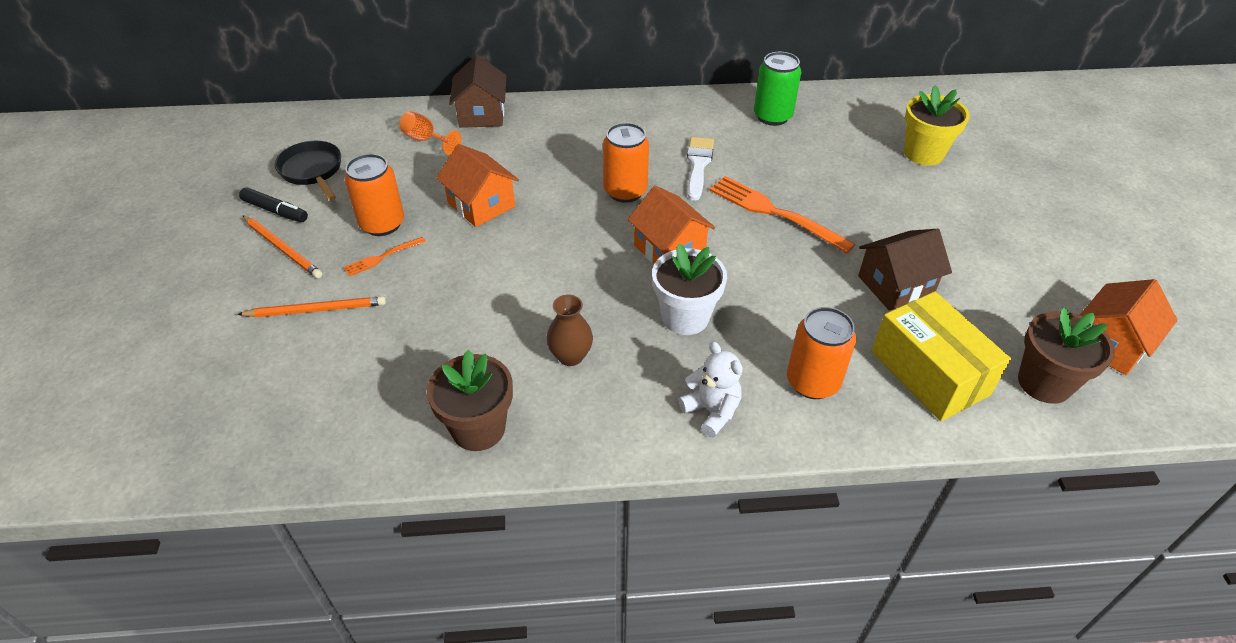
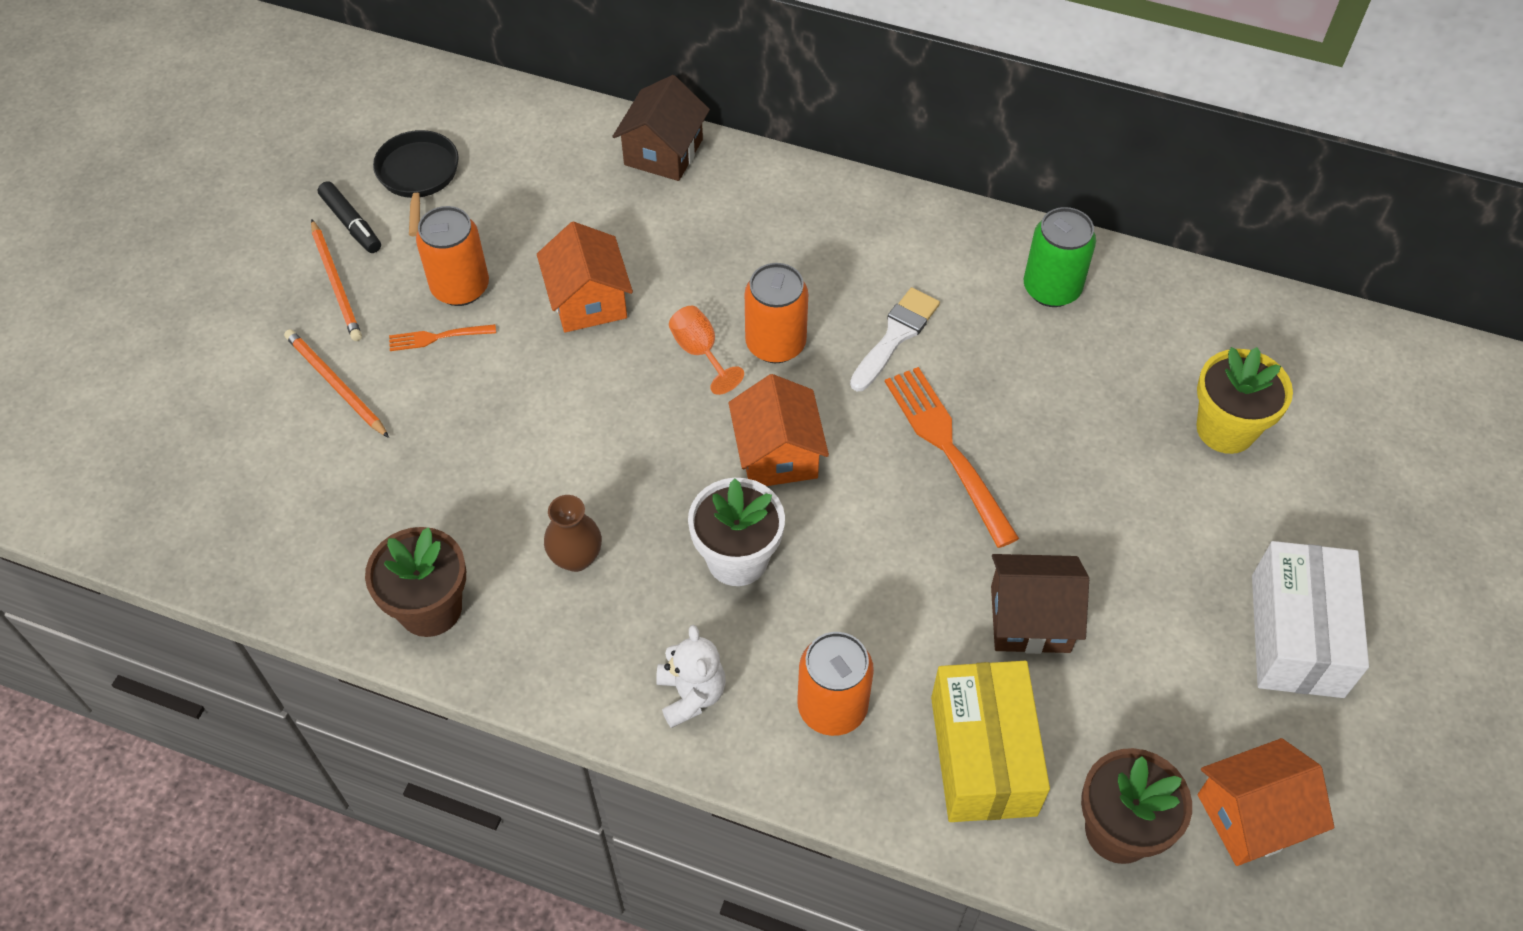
camera: 25 degrees right, 10 degrees up
orange pencil [237,296,386,317] -> orange pencil turned 150 degrees counterclockwise [284,329,389,438]
orange goblet [399,111,461,155] -> orange goblet moved to [669,306,744,395]
none -> white box [1252,541,1369,698]

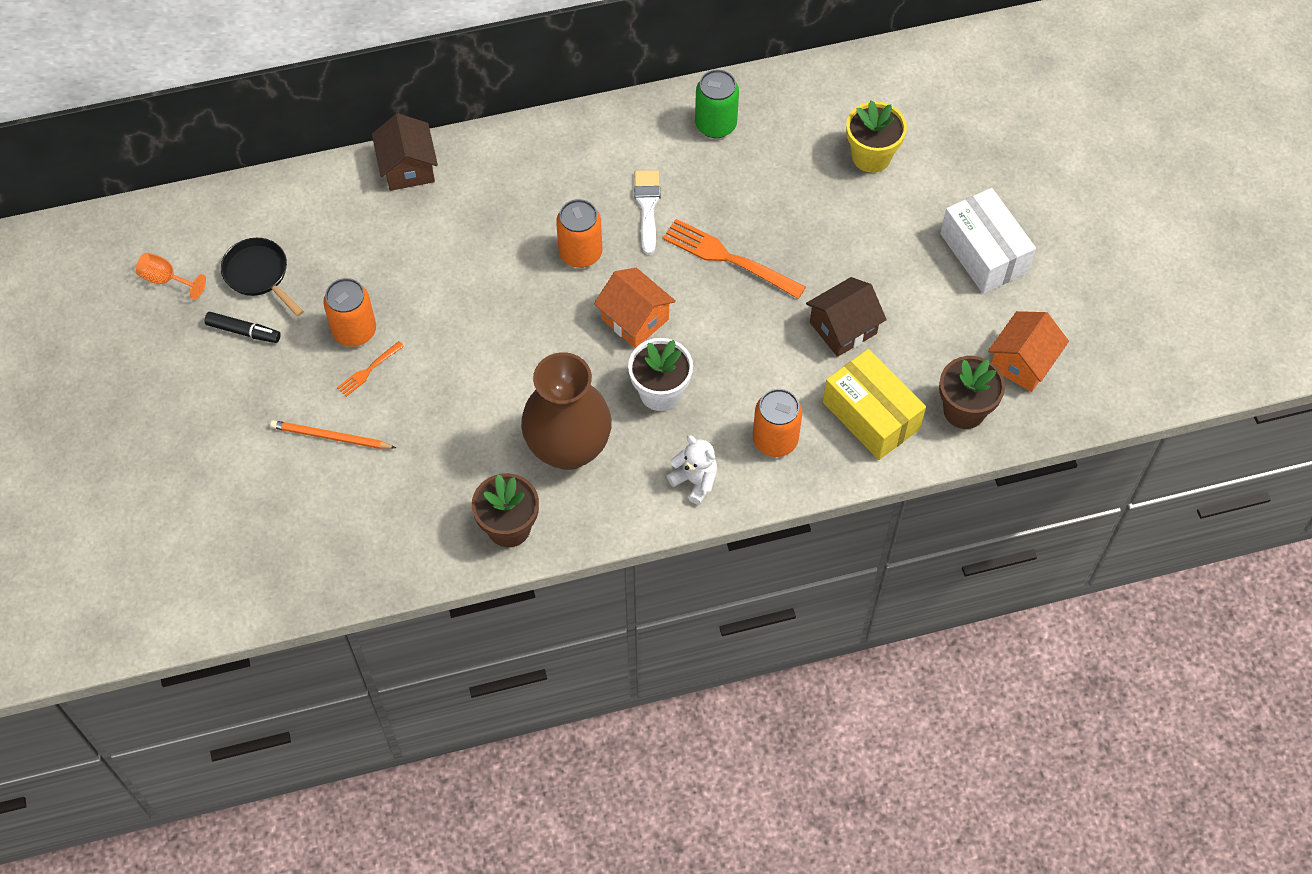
camera: 35 degrees left, 5 degrees up
orange pencil [311,219,362,341] -> none
orange house [537,222,633,332] -> none
brown vase [544,495,602,572] -> brown vase [521,352,612,470], size x2.25
orange goblet [669,306,744,395] -> orange goblet moved to [136,252,206,300]

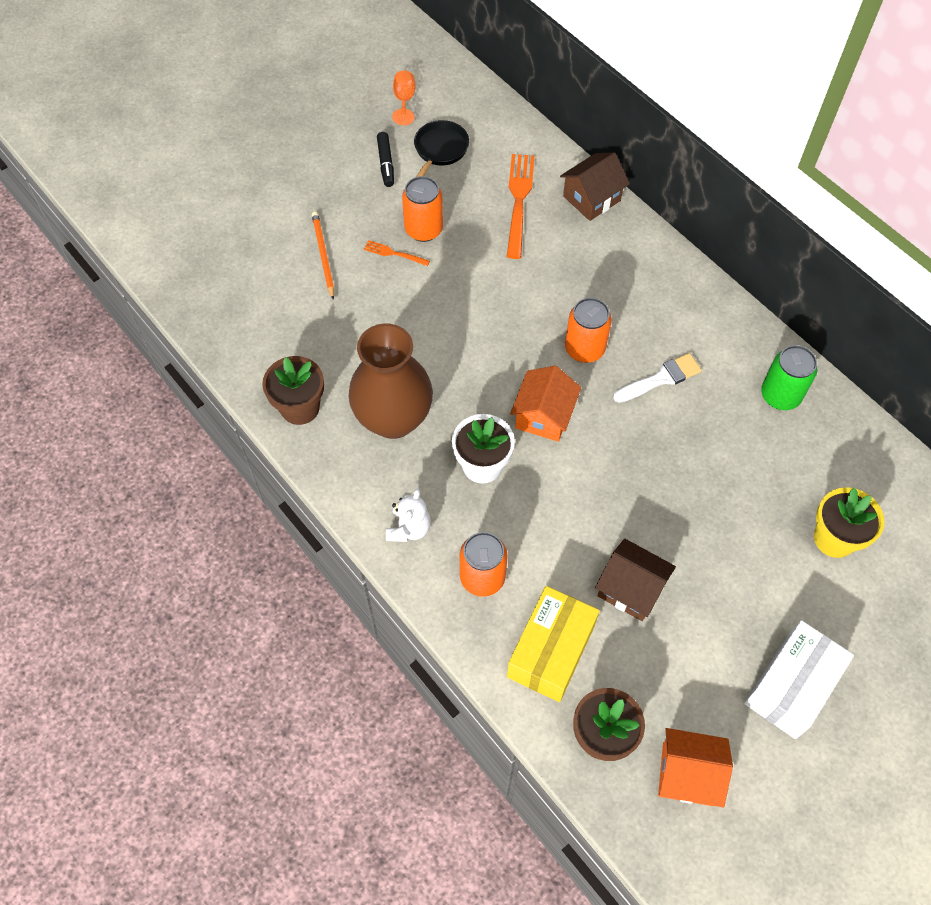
camera: 65 degrees right, 0 degrees up
orange fork [663,219,806,299] -> orange fork moved to [507,154,535,259]

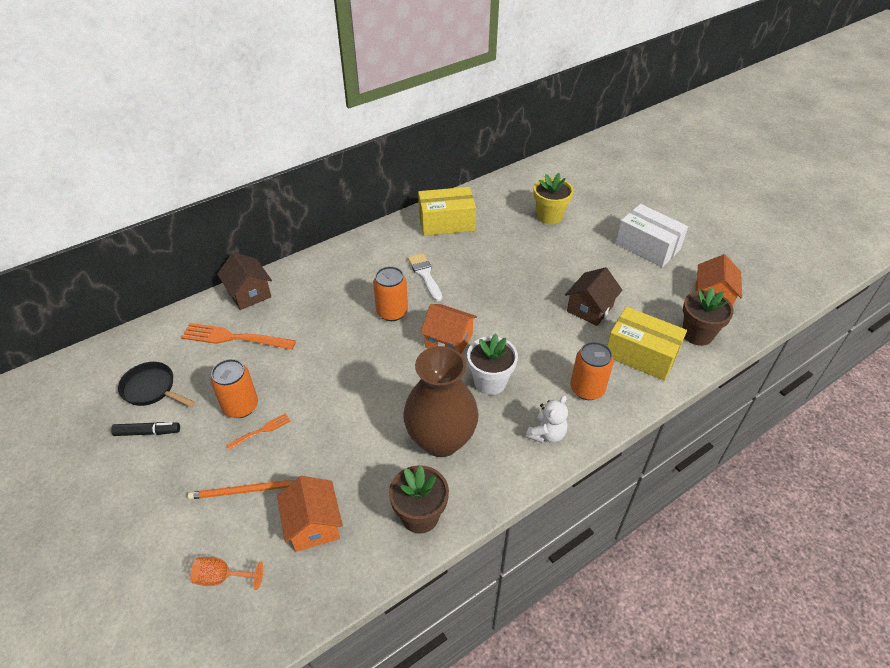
camera: 85 degrees left, 15 degrees down
orange fork [363,240,430,266] -> orange fork turned 150 degrees counterclockwise [227,413,290,450]
white teddy bear [386,489,431,542] -> white teddy bear turned 105 degrees clockwise [526,395,568,443]
orange goblet [392,71,415,125] -> orange goblet moved to [190,557,263,590]
green can [761,345,817,410] -> yellow box [418,187,476,236]
none -> orange house [277,476,343,552]

